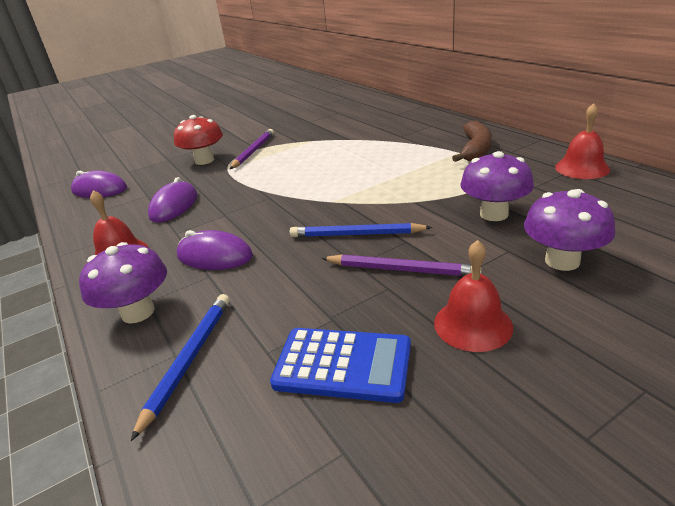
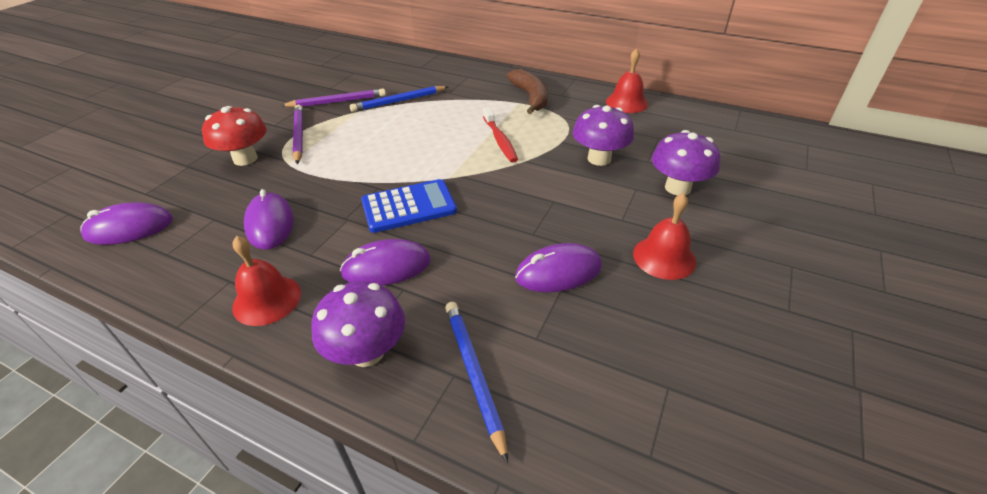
camera: 35 degrees left, 10 degrees up
blue calculator [270,328,411,403] -> blue calculator moved to [361,179,457,233]
blue pencil [290,223,432,237] -> blue pencil moved to [350,86,448,112]
purple pencil [321,254,481,276] -> purple pencil moved to [281,89,386,107]
none -> red toothbrush [483,107,518,163]
none -> purple mouse [515,243,602,292]

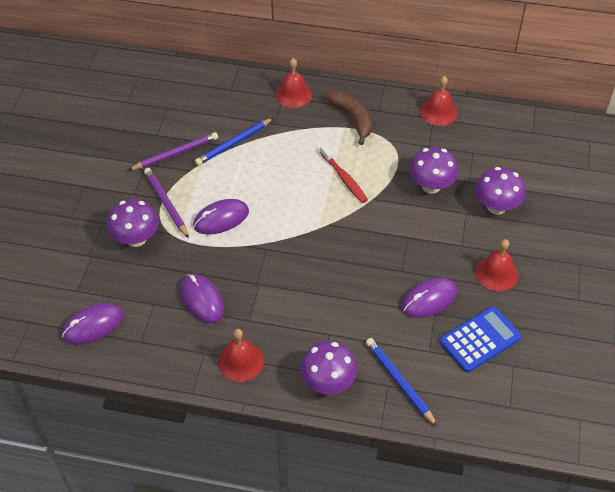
camera: 15 degrees left, 10 degrees up
red mushroom [202,106,267,166] -> purple mushroom [107,199,159,247]
purple mouse [340,239,431,286] -> purple mouse moved to [193,199,249,235]
blue calculator [361,179,457,233] -> blue calculator moved to [440,306,522,372]
none -> red bell [275,58,312,108]

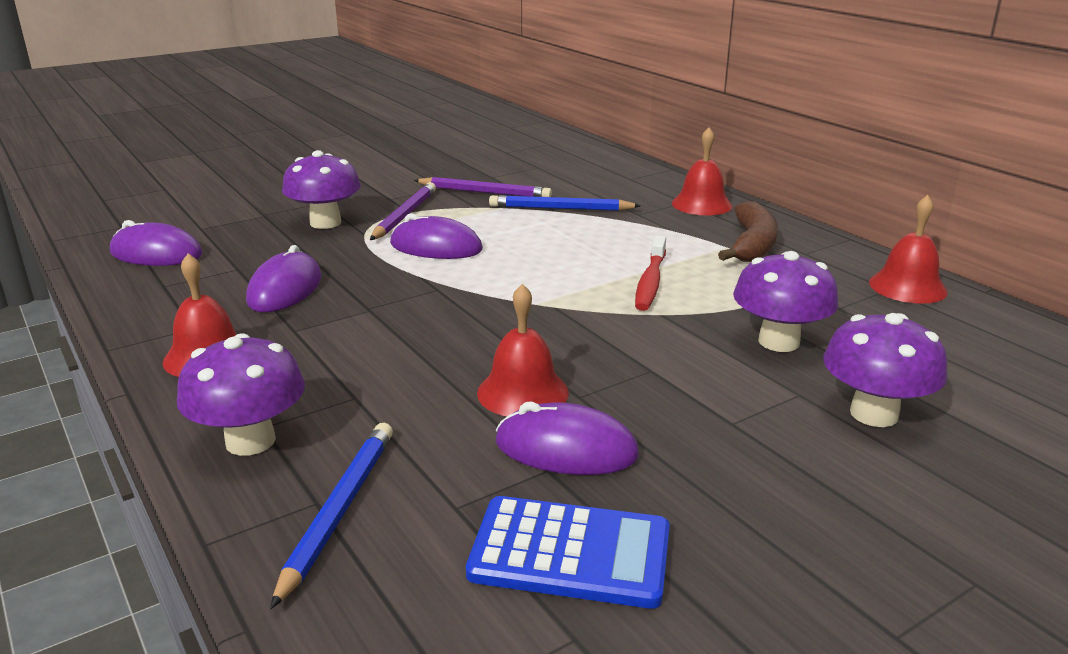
camera: 45 degrees right, 25 degrees down
red bell [475,239,518,291] -> red bell moved to [477,284,569,416]

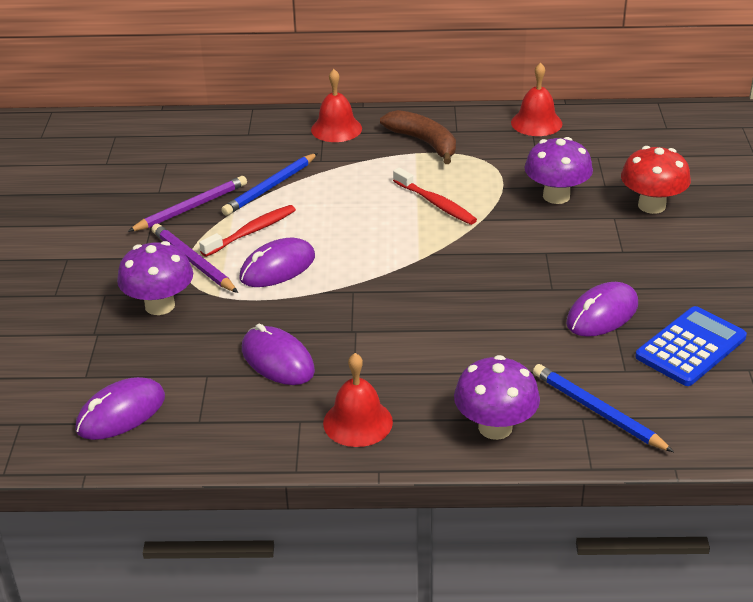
camera: 55 degrees left, 10 degrees up
red bell [477,284,569,416] -> none
purple mushroom [823,313,948,427] -> red mushroom [621,146,691,214]
none -> red toothbrush [199,205,296,257]

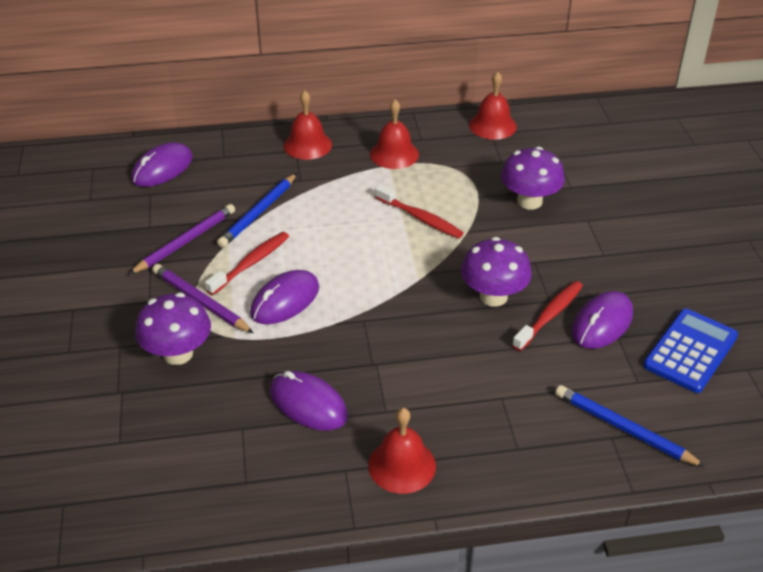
camera: 10 degrees left, 5 degrees up
purple mouse [75,377,165,440] -> purple mouse moved to [131,142,193,187]
brown banana [380,110,456,164] -> red bell [370,99,419,169]
purple mushroom [454,355,540,440] -> purple mushroom moved to [461,237,532,306]
red mushroom [621,146,691,214] -> none
none -> red toothbrush [512,281,583,351]

